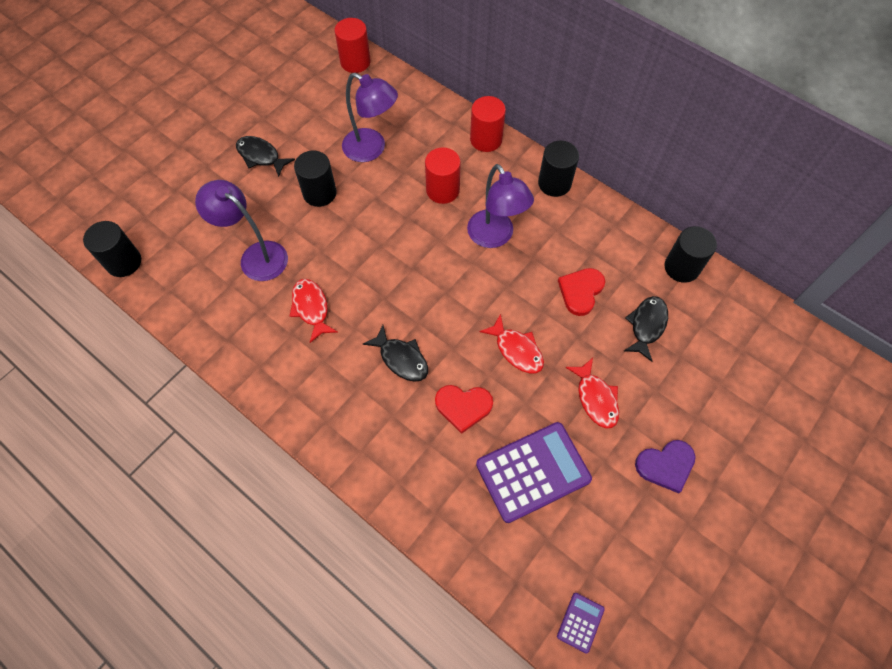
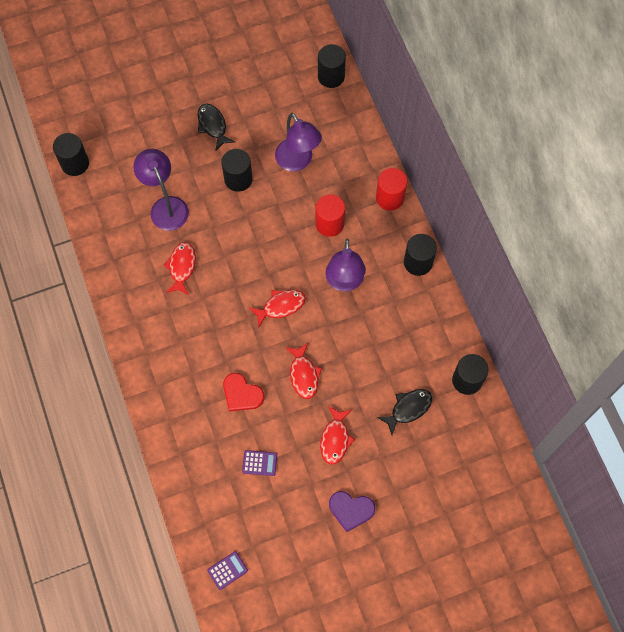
camera: 30 degrees right, 5 degrees up
red cylinder [335,18,371,73] -> black cylinder [318,44,346,88]
black fish [363,325,428,382] -> none
purple calculator [476,422,592,523] -> purple calculator [242,450,277,476], size x0.45
red heart [558,268,605,316] -> none
none -> red fish [249,290,306,328]

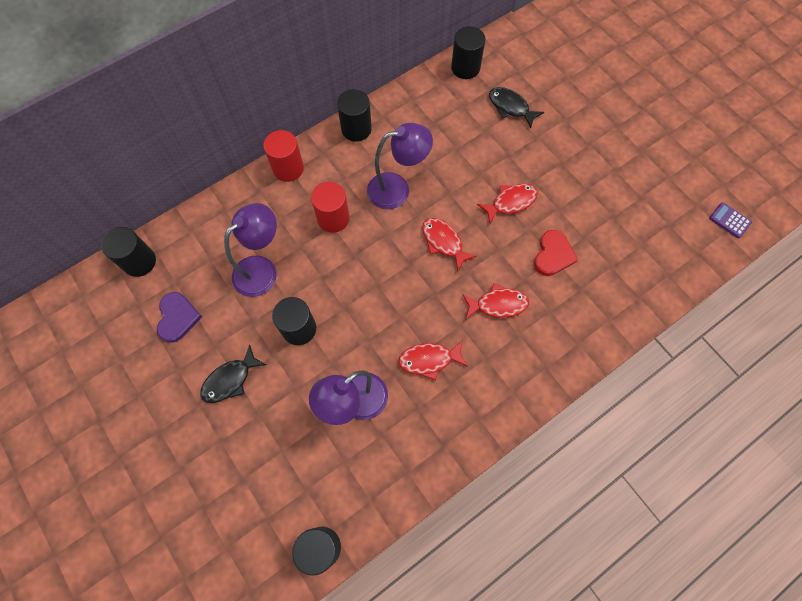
camera: 105 degrees left, 0 degrees up
purple calculator [242,450,277,476] -> none
red fish [320,406,355,465] -> red fish moved to [462,283,529,319]
purple heart [329,491,375,532] -> purple heart moved to [157,292,202,343]

